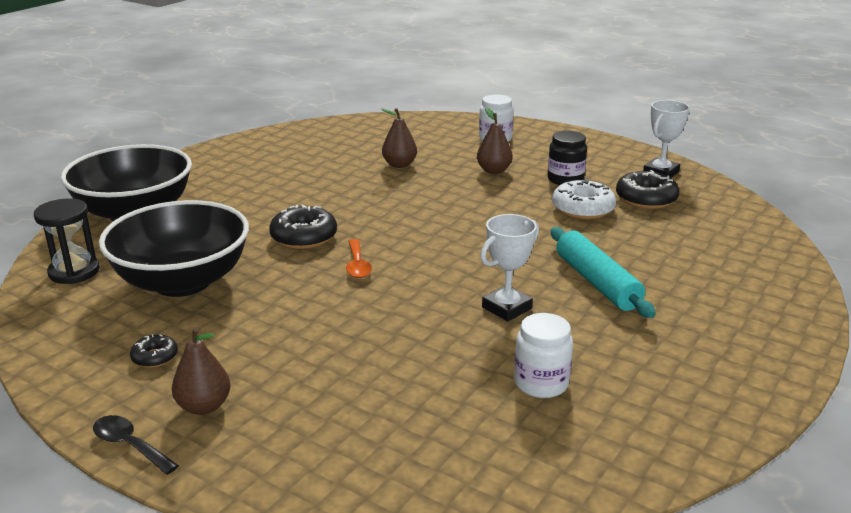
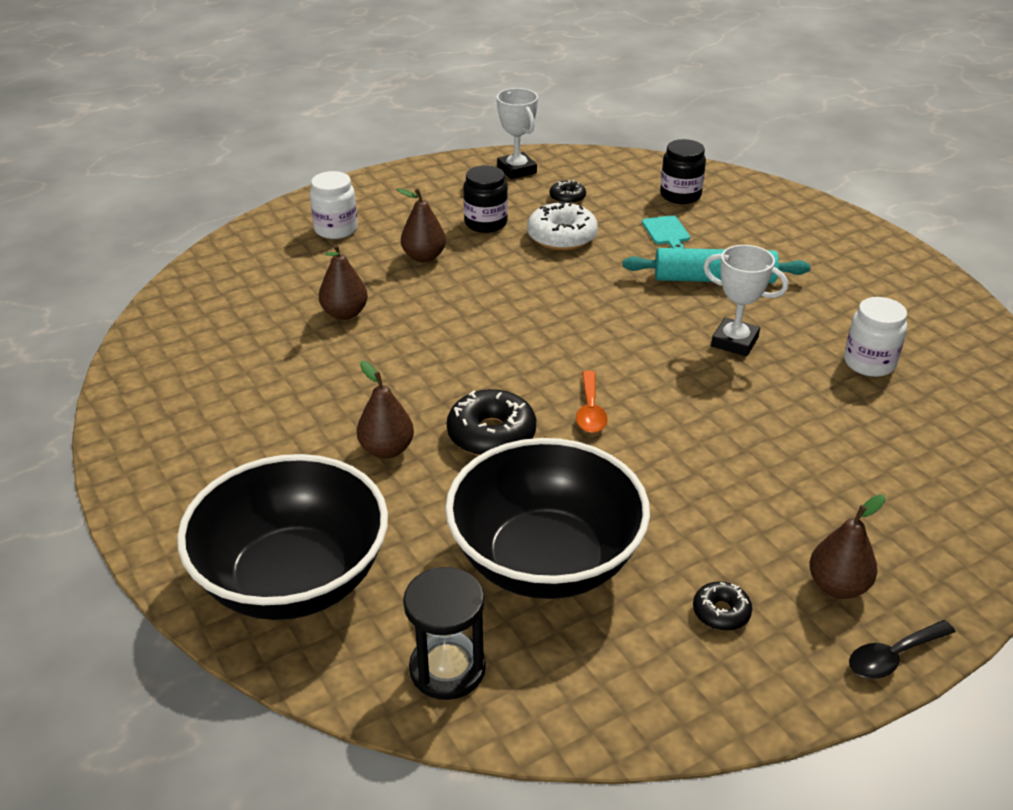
camera: 65 degrees left, 10 degrees up
orange spoon [346,239,372,278] -> orange spoon turned 75 degrees clockwise [576,371,608,433]
white trophy [480,214,539,321] -> white trophy turned 45 degrees counterclockwise [703,245,788,356]
black donut [616,170,679,209] -> black donut [550,180,586,204], size x0.55
none -> brown pear [357,361,414,459]
none -> turquoise cutting board [642,215,690,248]
none -> black jar [660,139,706,204]

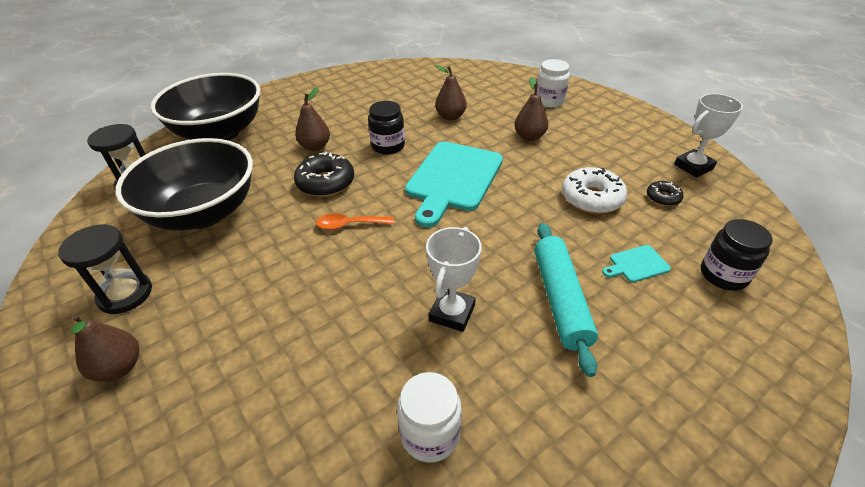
camera: 85 degrees right, 5 degrees up
black jar [463,165,508,233] -> black jar moved to [368,101,405,155]
black donut [693,581,752,631] -> black hourglass [58,225,152,314]
black spoon [849,620,956,679] -> none
none -> turquoise cutting board [405,141,503,228]

